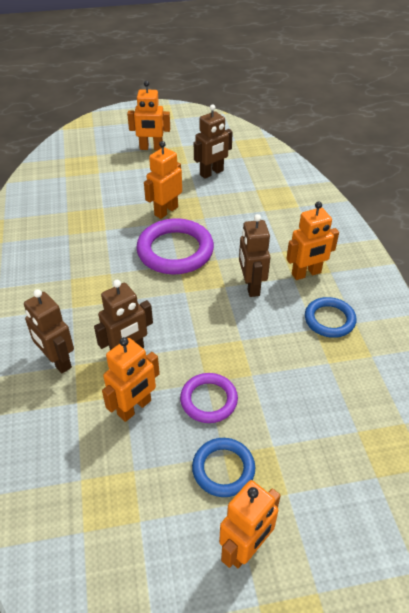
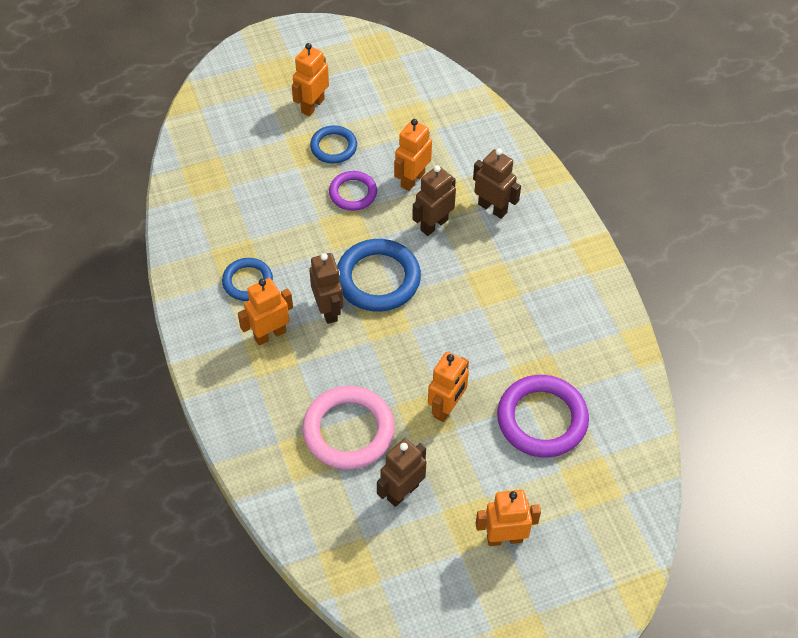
camera: 170 degrees right, 10 degrees up
purple ring [136,218,214,274] -> purple ring moved to [497,375,589,457]
none -> pink ring [302,386,395,469]
none -> blue ring [337,239,421,312]

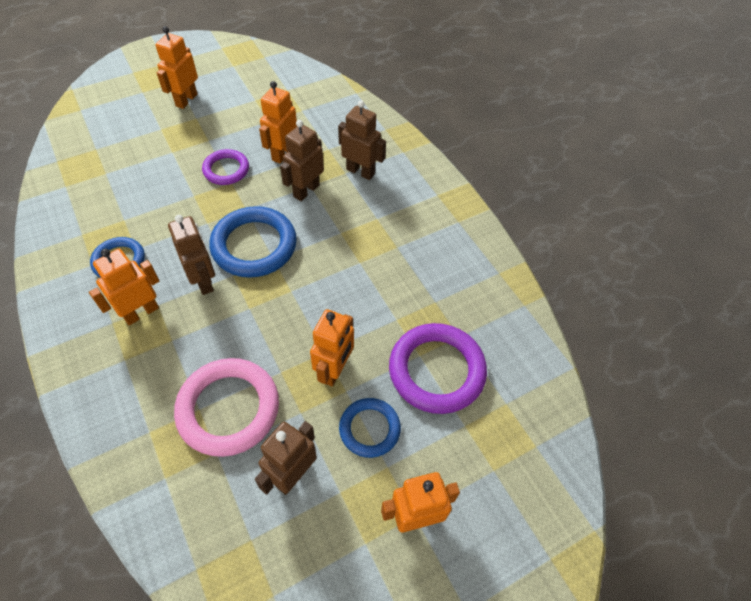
camera: 10 degrees left, 0 degrees up
blue ring [310,126,357,164] -> blue ring moved to [339,398,401,458]

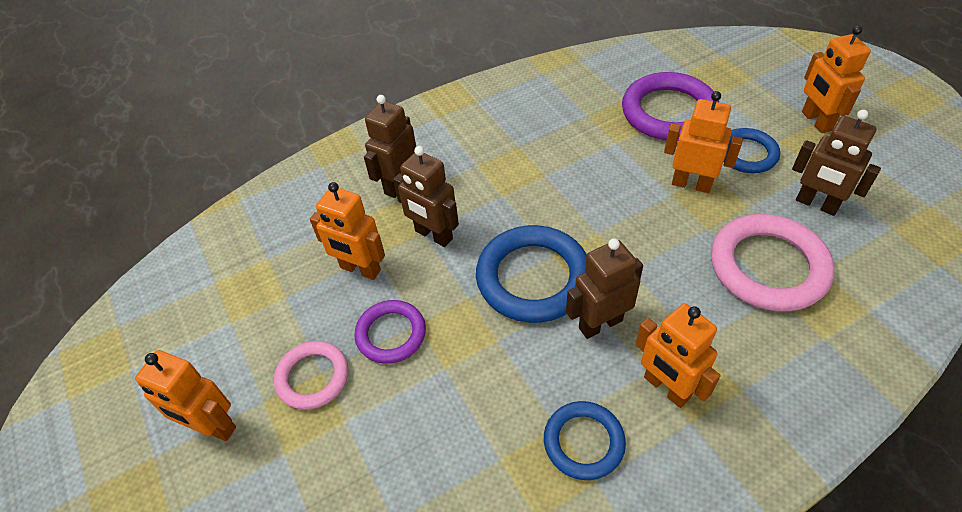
camera: 85 degrees left, 5 degrees down
none -> pink ring [274,341,348,410]

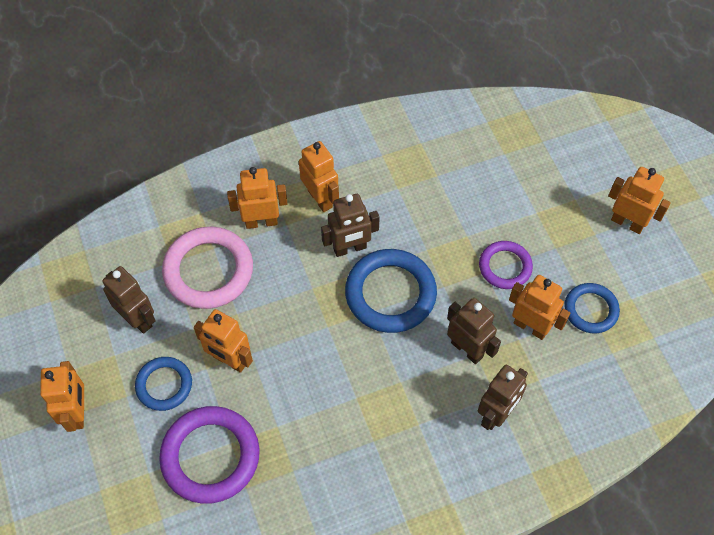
camera: 175 degrees left, 10 degrees up
pink ring [274,341,348,410] -> none
blue ring [544,401,626,480] -> blue ring moved to [564,283,620,333]
none -> orange robot [227,167,288,229]

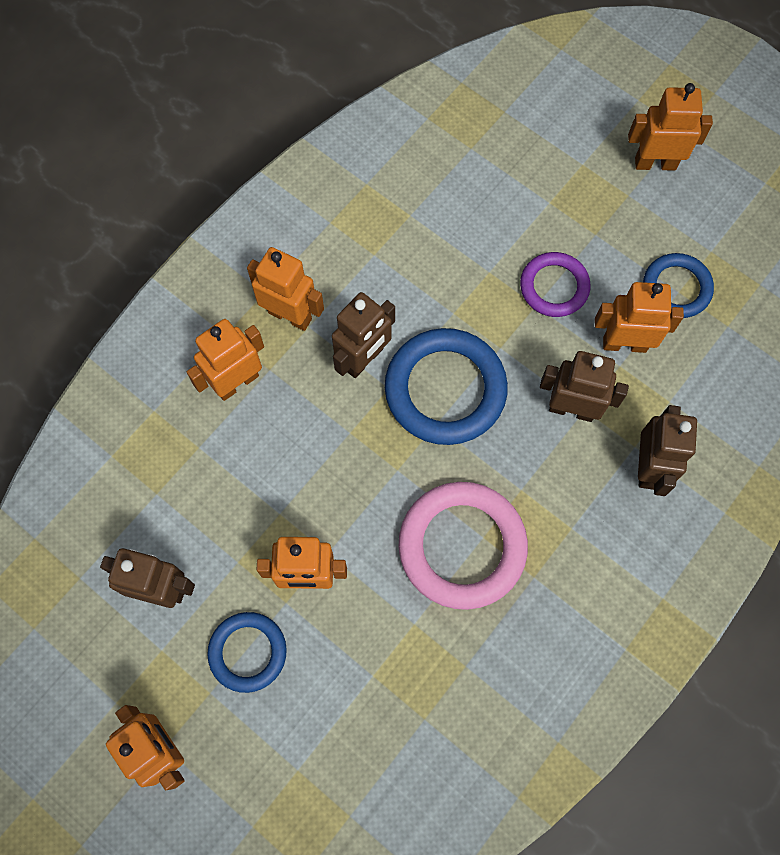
camera: 30 degrees left, 10 degrees up
purple ring [159,406,260,504] -> none
pink ring [162,227,253,309] -> pink ring moved to [399,482,528,610]

